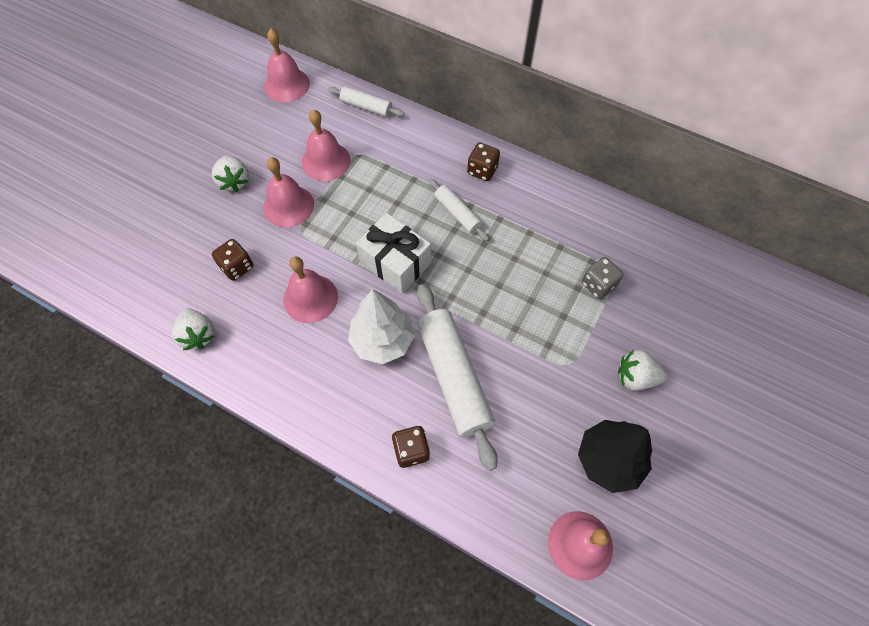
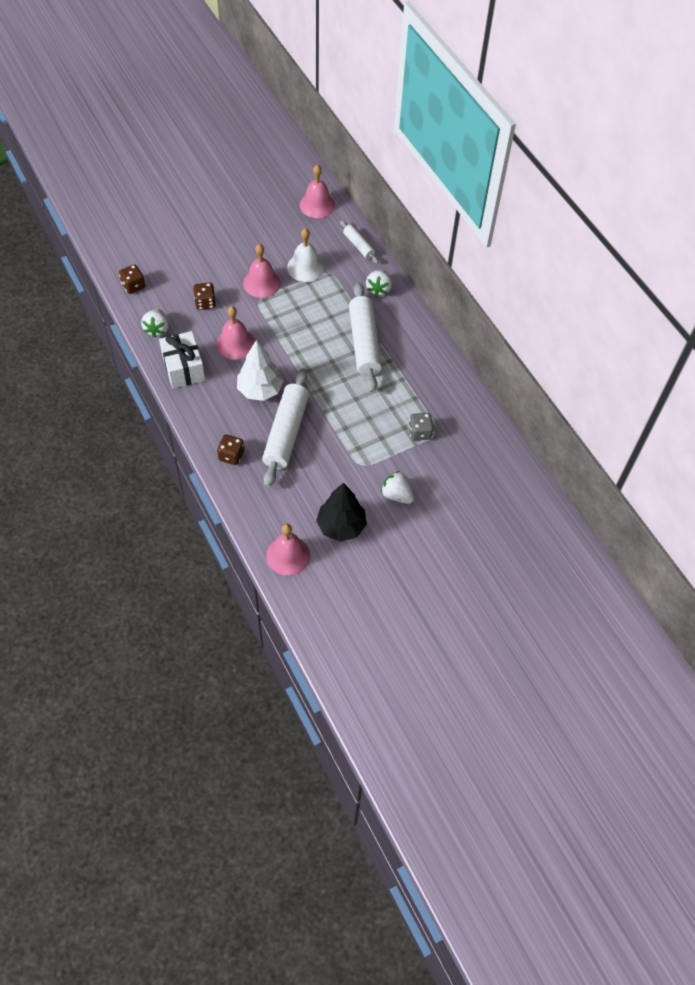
camera: 30 degrees right, 5 degrees down
white strawberry [212,155,249,192] -> white strawberry moved to [366,269,392,297]
pink bell [302,109,350,181] -> white bell [287,228,324,282]
white gift [356,213,431,294] -> white gift moved to [159,331,205,389]
white rolling pin [428,179,489,241] -> white rolling pin [349,282,382,392], size x1.93
brown dice [467,143,500,181] -> brown dice moved to [119,264,145,294]

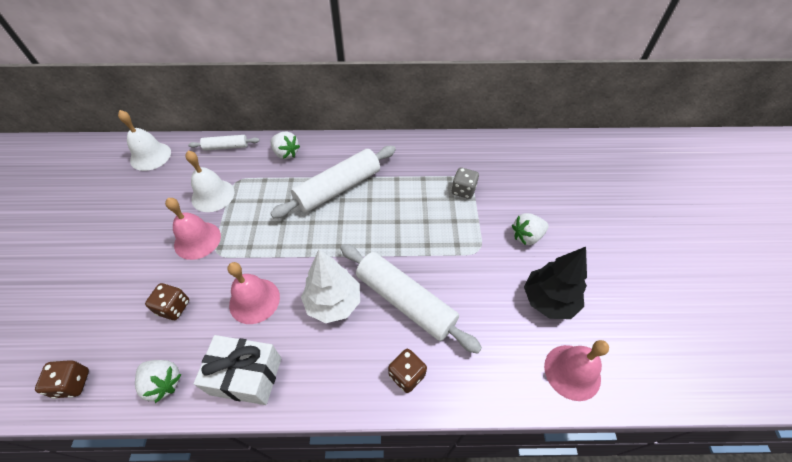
camera: 60 degrees left, 5 degrees down
pink bell [299,164,335,218] -> white bell [118,110,171,171]
white rolling pin [349,282,382,392] -> white rolling pin turned 60 degrees counterclockwise [270,146,396,218]

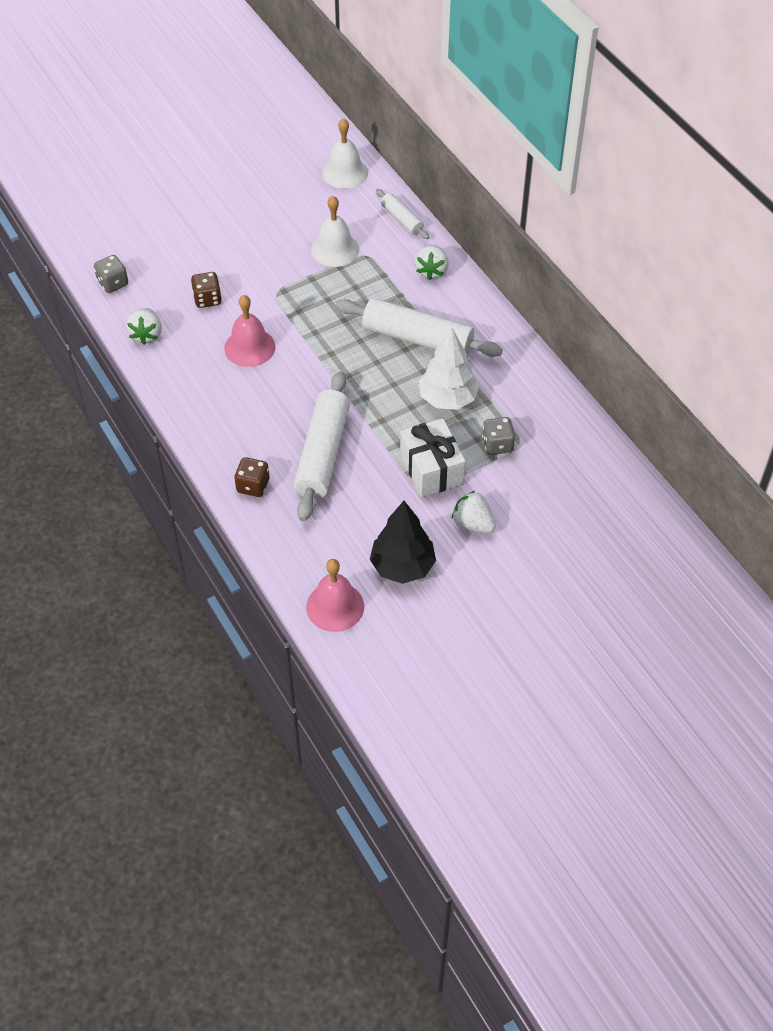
camera: 60 degrees right, 0 degrees up
brown dice [35,360,89,399] -> grey dice [94,255,128,293]
pink bell [165,198,221,260] -> none
white gift [193,335,282,405] -> white gift moved to [400,418,465,498]
white tree [301,249,360,323] -> white tree moved to [419,328,480,410]

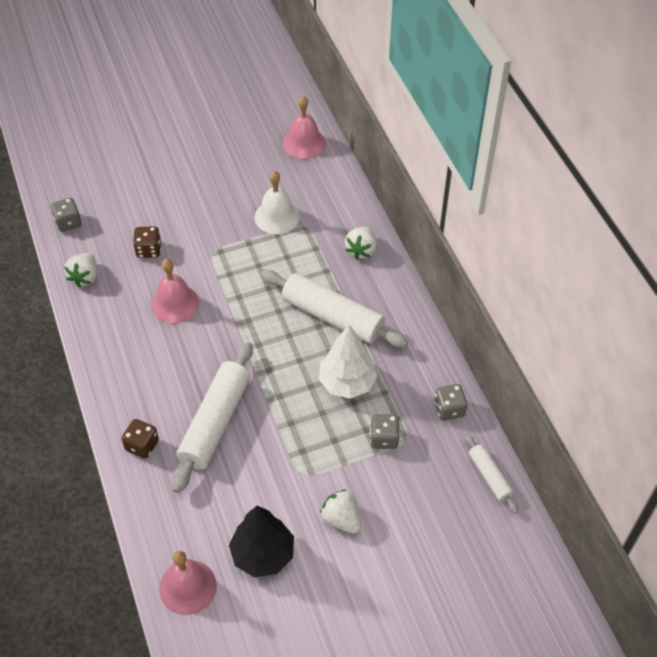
camera: 10 degrees right, 0 degrees up
white bell [322,118,368,189] -> pink bell [283,96,326,159]
white rolling pin [376,189,429,239] -> white rolling pin moved to [465,434,518,513]
white gift [400,418,465,498] -> none
none -> grey dice [434,384,467,421]

